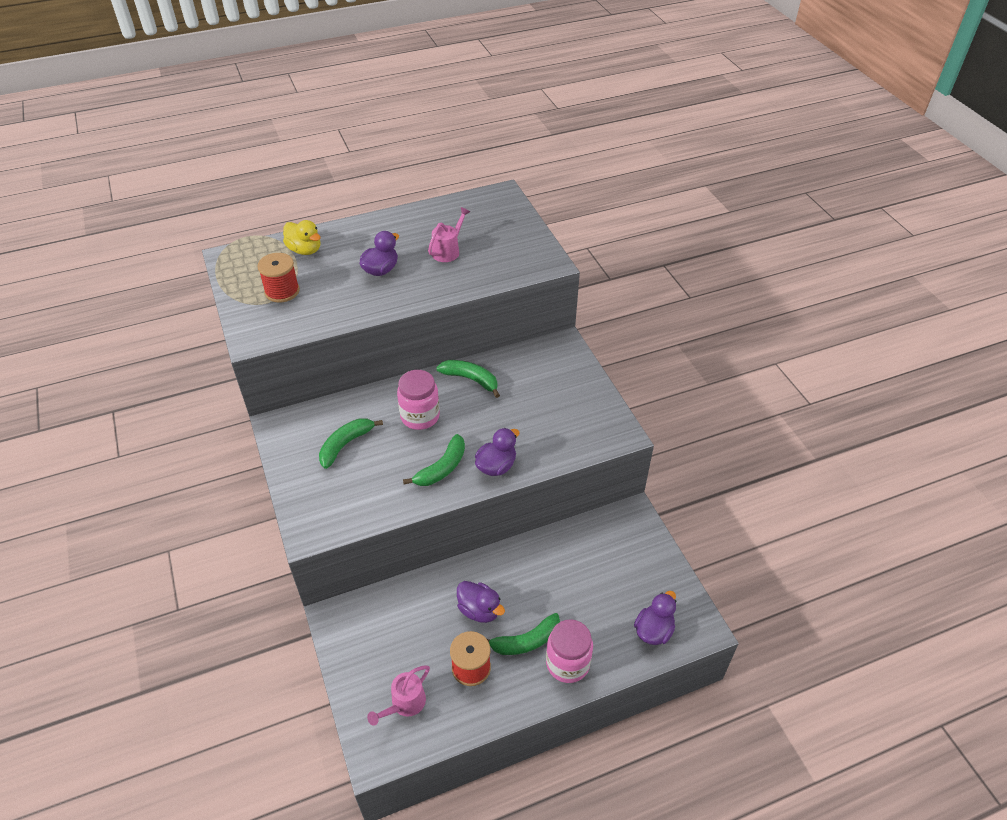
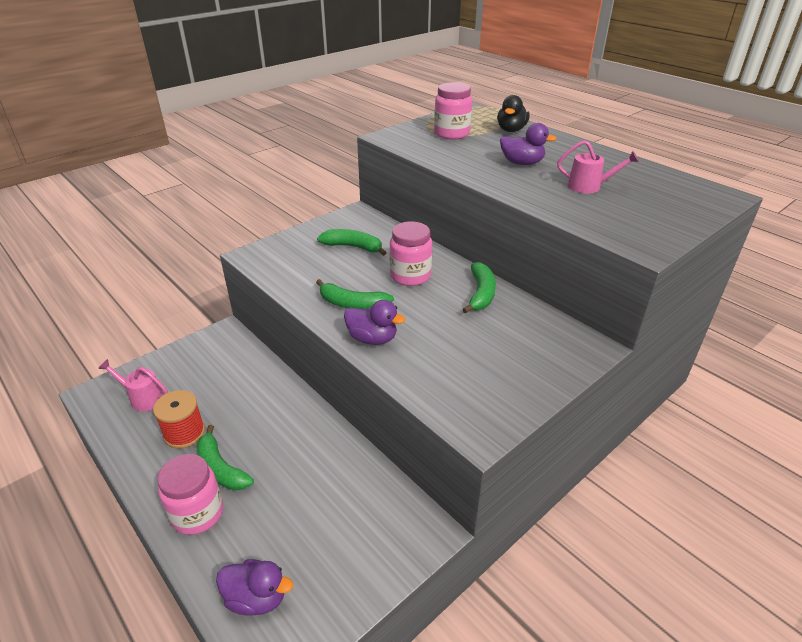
camera: 70 degrees right, 10 degrees down
red spool [257,253,300,303] -> pink jar [434,82,472,139]
yellow duck [283,220,321,255] -> black duck [497,95,530,132]
purple duck [457,581,505,623] -> none

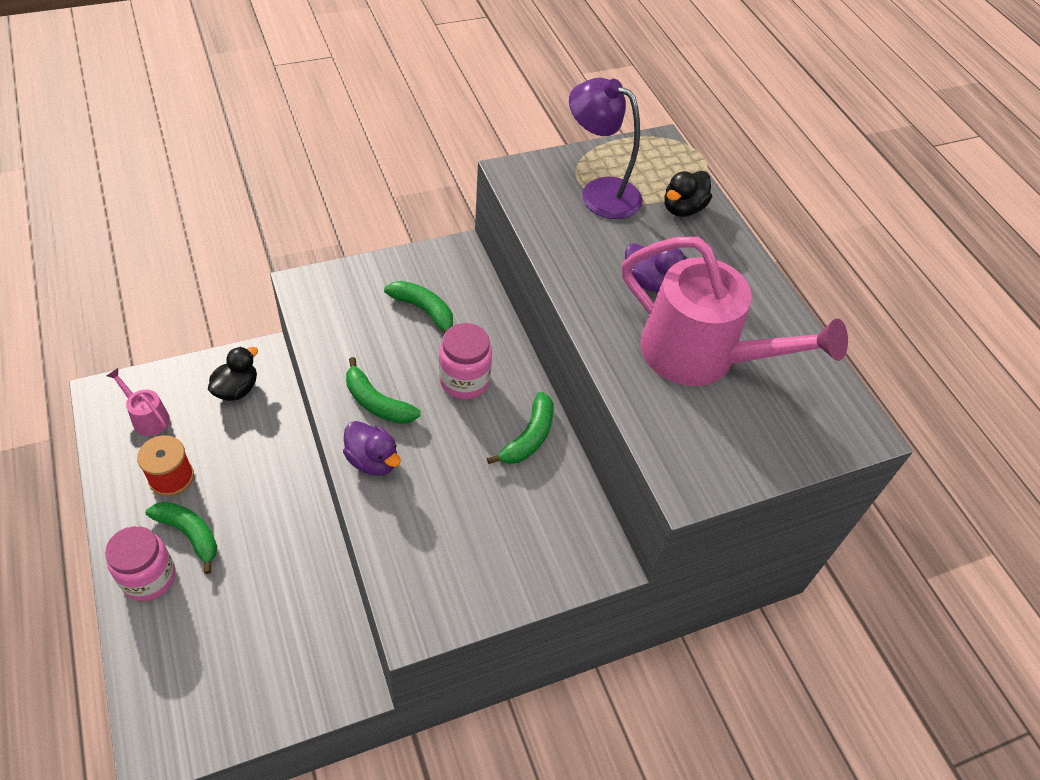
camera: 15 degrees right, 15 degrees up
green banana [197,425,254,490] -> green banana turned 150 degrees clockwise [146,502,217,574]
purple duck [216,559,293,616] -> none
pink jar [434,82,472,139] -> purple lamp [569,78,643,219]
pink watering can [557,140,639,194] -> pink watering can [622,237,848,386], size x2.27
none -> black duck [208,347,258,401]

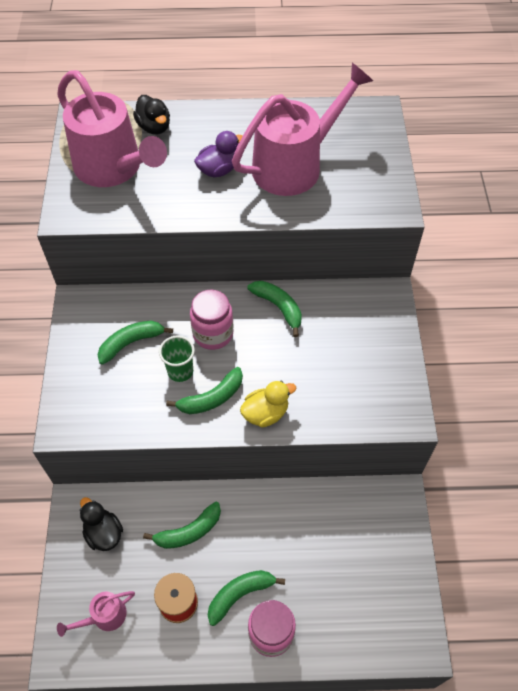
camera: 65 degrees left, 5 degrees up
purple duck [343,421,401,476] -> yellow duck [240,381,296,428]
purple lamp [569,78,643,219] -> pink watering can [58,70,167,187]
none -> green banana [143,502,221,549]
none -> green cup [159,335,195,382]

